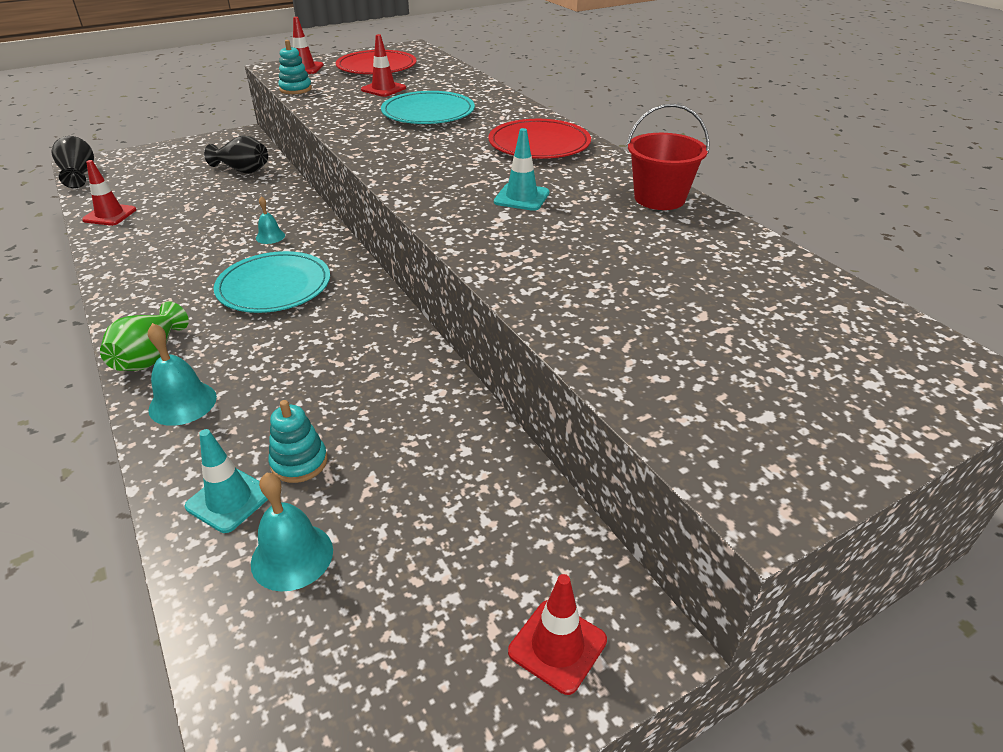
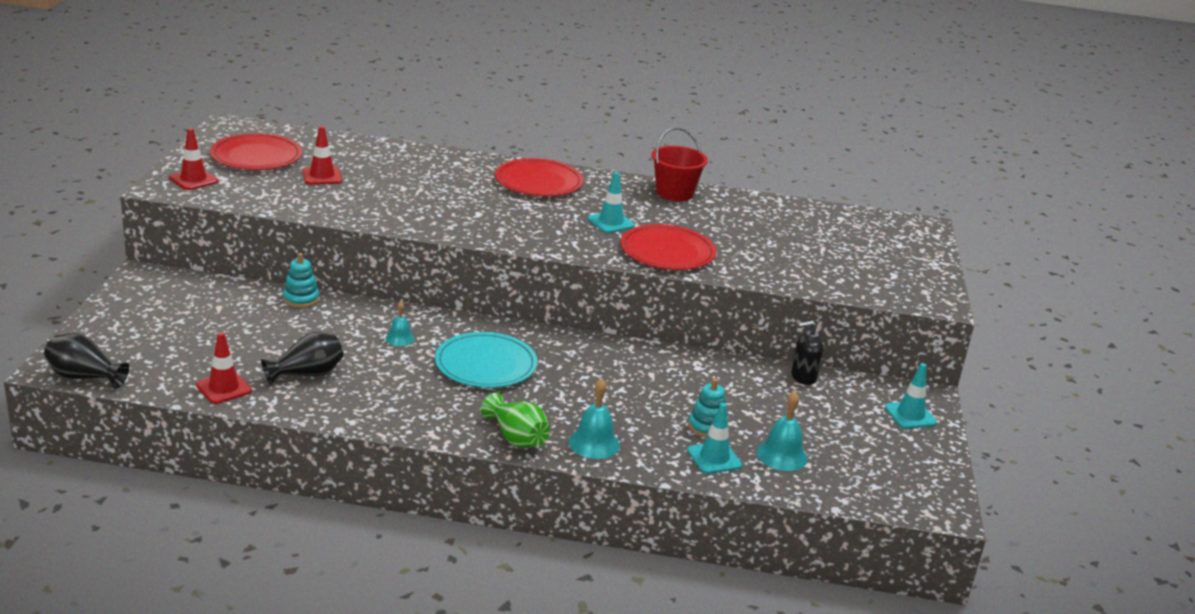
camera: 55 degrees left, 10 degrees down
black vase [204,135,268,174] -> black vase moved to [261,332,343,385]
turquoise stacking toy [278,40,312,94] -> turquoise stacking toy moved to [283,253,319,308]
turquoise plate [381,91,475,124] -> none
red traffic cone [508,574,607,695] -> turquoise traffic cone [885,363,937,429]
none -> red plate [621,224,716,270]
none -> black soap dispenser [791,320,823,385]

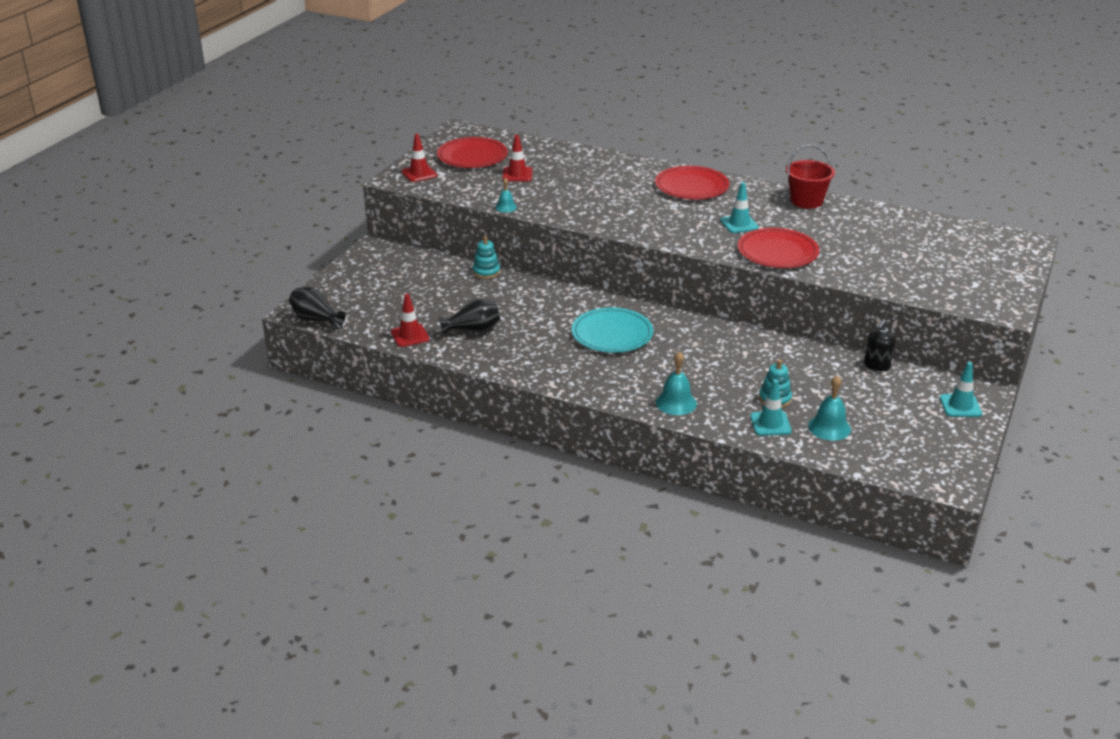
camera: 20 degrees right, 5 degrees up
turquoise bell [386,301,414,346] -> turquoise bell moved to [495,178,517,212]
green vase [481,393,550,449] -> none
black soap dispenser [791,320,823,385] -> black soap dispenser turned 60 degrees counterclockwise [864,319,895,371]

